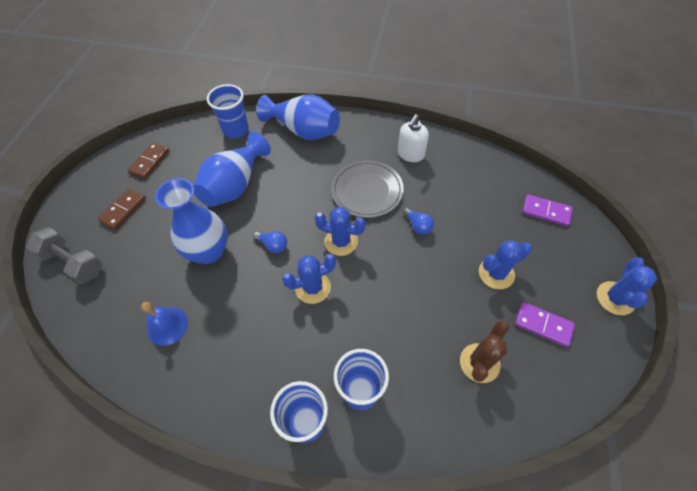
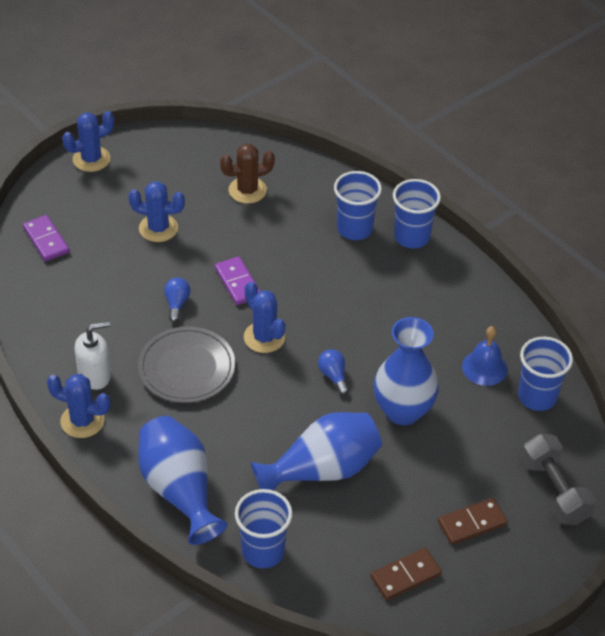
camera: 145 degrees left, 10 degrees down
blue cactus [282,254,336,304] -> blue cactus moved to [47,374,110,438]
purple domino [515,302,575,347] -> purple domino moved to [215,257,260,305]
none -> blue cup [518,337,573,411]

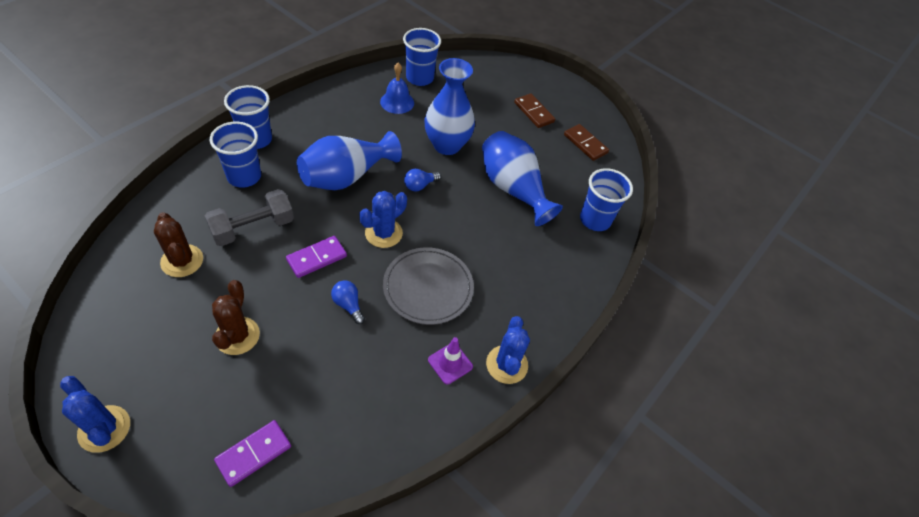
camera: 105 degrees left, 5 degrees up
white soap dispenser [75,321,111,390] -> purple traffic cone [428,337,473,384]
blue cactus [128,181,185,242] -> brown cactus [212,280,260,355]
blue vase [138,416,228,545] -> blue vase moved to [297,131,402,190]
blue light bulb [164,277,190,322] -> blue light bulb turned 60 degrees clockwise [331,280,365,324]
grey dumbbell [521,434,596,525] -> grey dumbbell moved to [205,189,294,246]

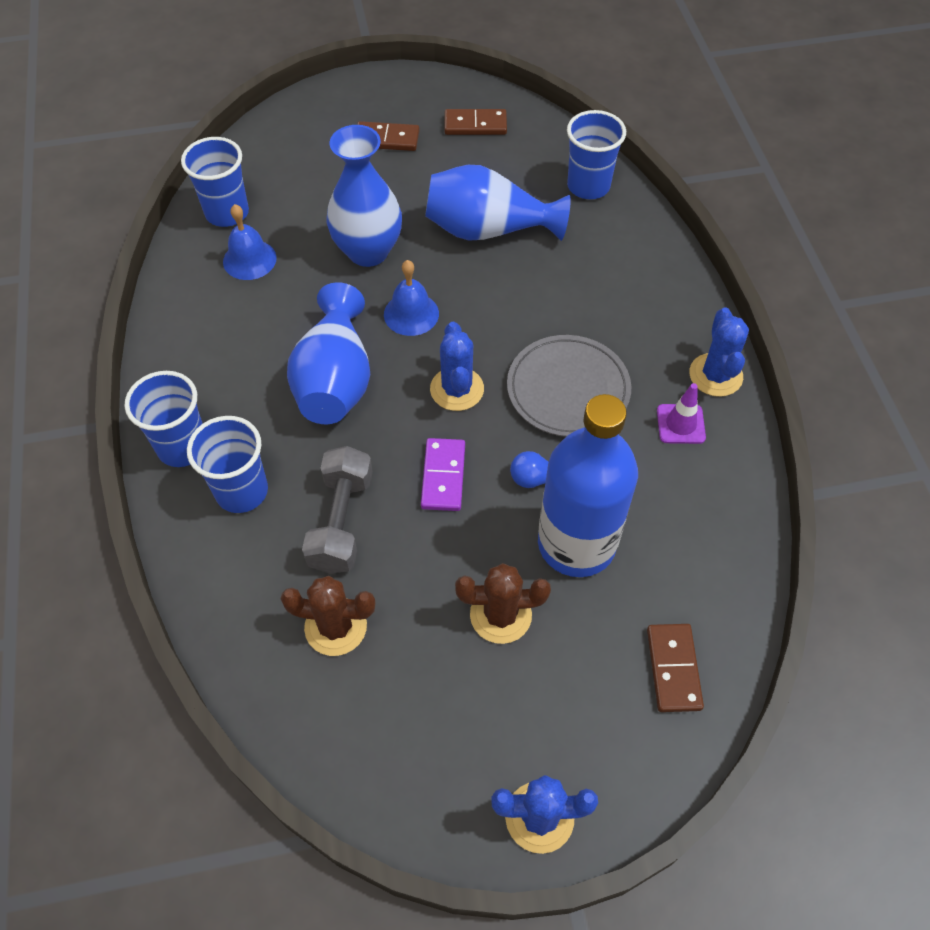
camera: 45 degrees left, 5 degrees up
brown cactus [212,280,260,355] -> brown cactus turned 45 degrees counterclockwise [455,563,551,644]
purple domino [214,420,291,487] -> brown domino [647,624,704,712]
blue light bulb [404,169,441,192] -> blue bell [384,260,439,336]
blue cactus [486,316,530,384] -> blue cactus turned 45 degrees clockwise [689,308,749,397]
none -> blue bottle [538,394,638,577]

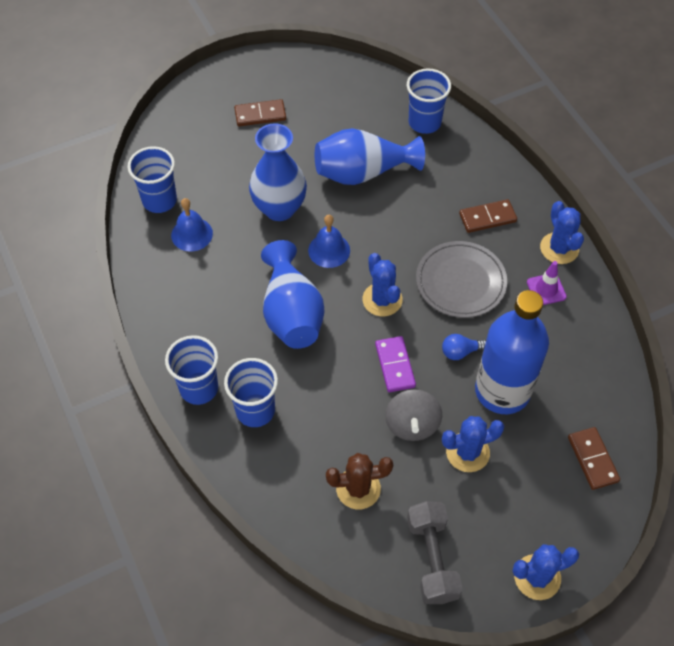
camera: 15 degrees left, 0 degrees up
grey dumbbell [302,446,373,574] -> grey dumbbell moved to [407,501,463,604]
brown domino [444,109,507,135] -> brown domino moved to [459,199,517,233]
brown cactus [455,563,551,644] -> blue cactus [442,416,504,472]
none -> grey spinning top [385,389,442,441]

